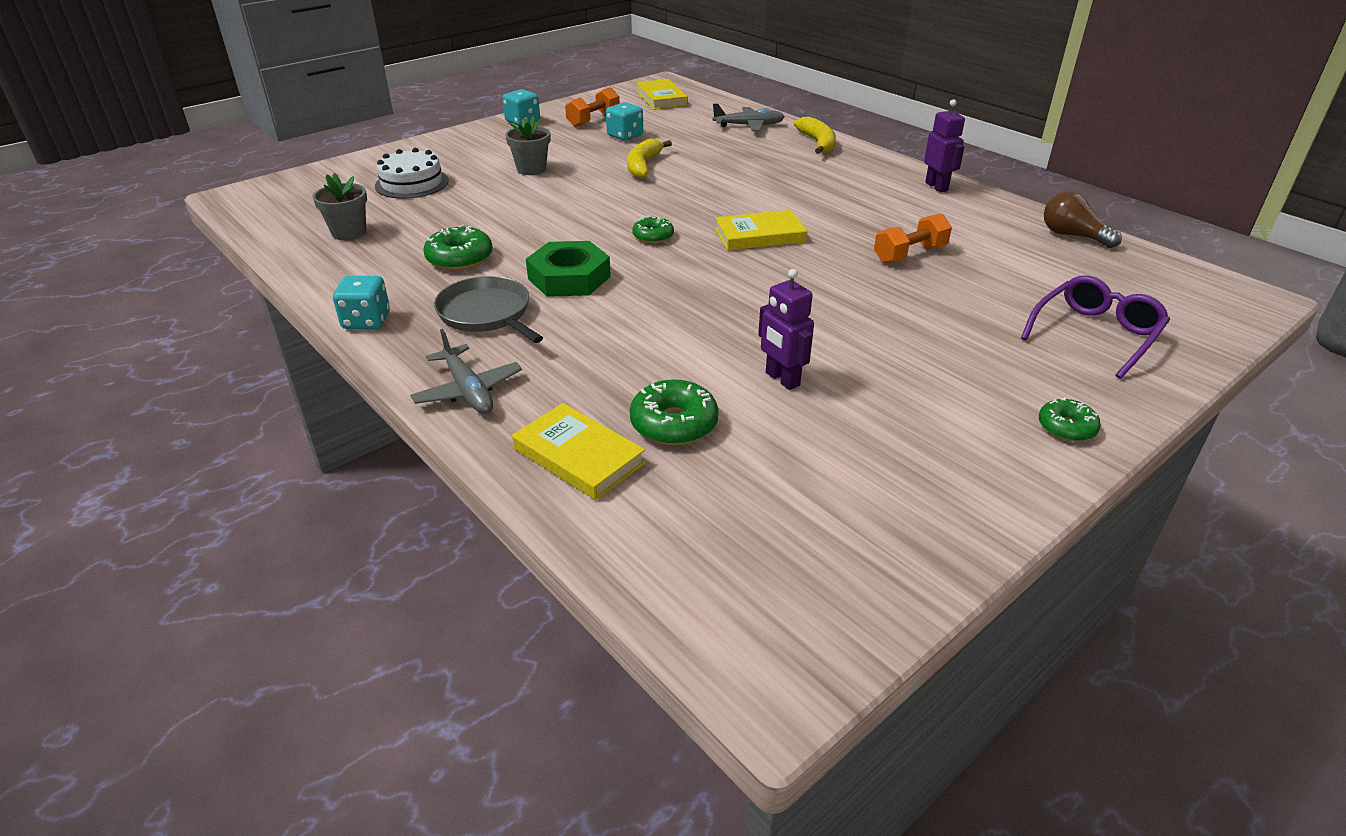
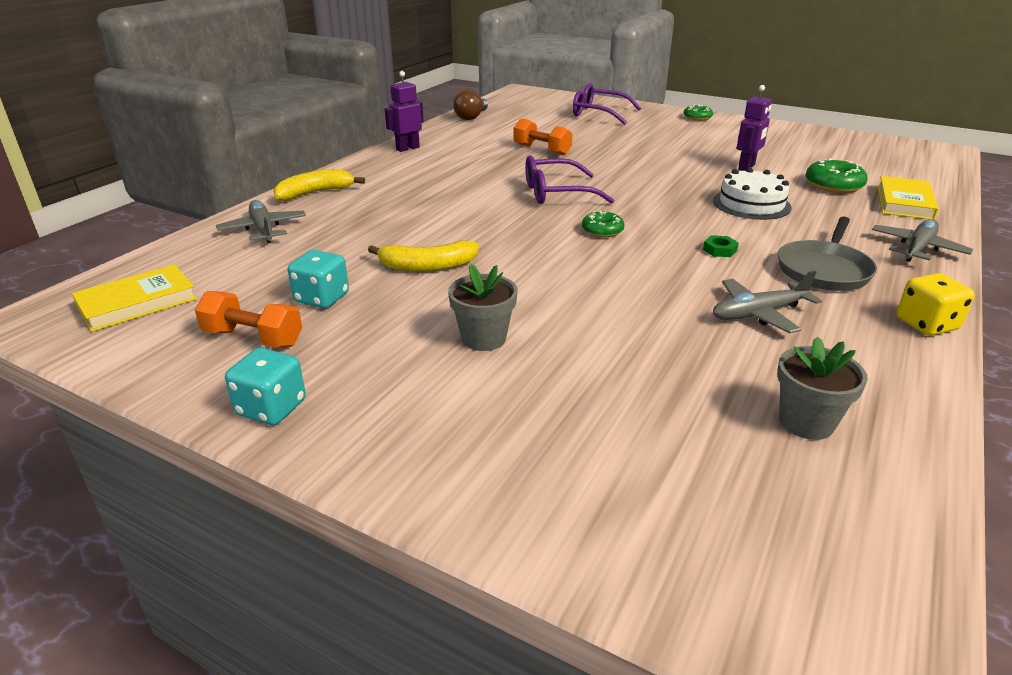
camera: 110 degrees left, 5 degrees down
turquoise dice [333,276,390,329] -> yellow dice [897,273,975,336]
white cake [375,148,449,199] -> white cake moved to [713,168,792,220]
green donut [423,225,493,271] -> grey plane [713,271,822,333]
green nut [526,241,611,297] -> green nut [703,235,739,257], size x0.41
yellow book [715,210,807,251] -> purple glasses [525,155,614,204]

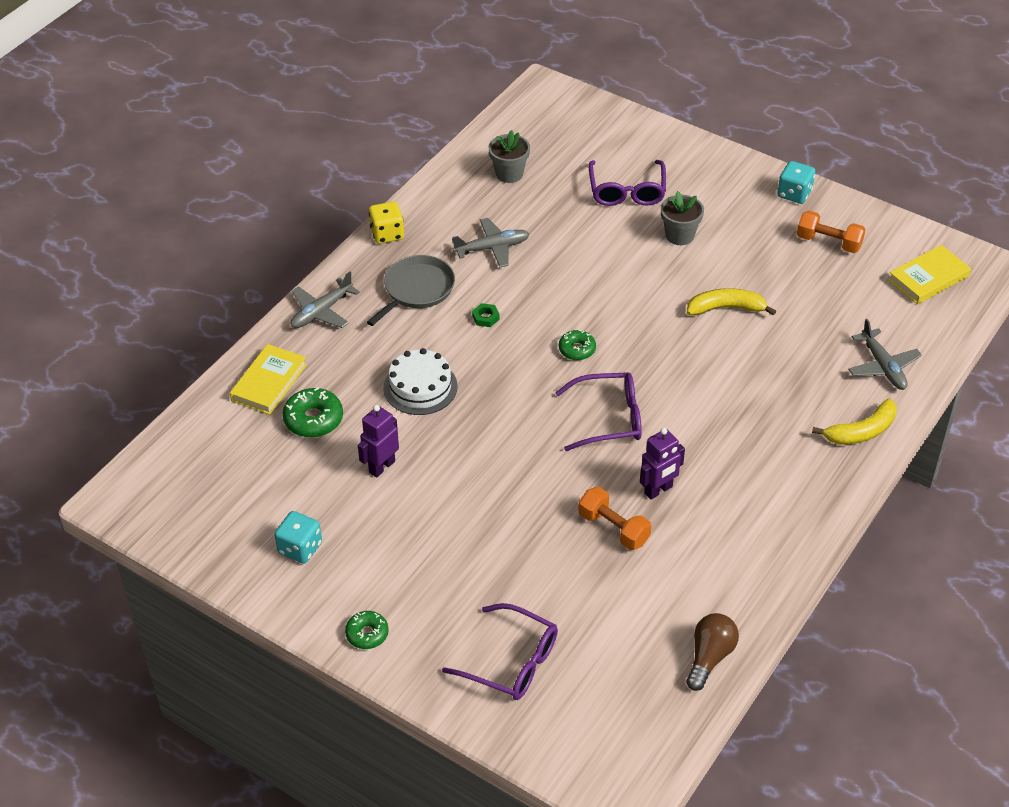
camera: 175 degrees left, 15 degrees up
turquoise dice [288,250,349,308] -> turquoise dice moved to [274,511,322,564]
purple robot [385,71,424,152] -> purple robot moved to [640,428,685,499]
none -> purple glasses [588,160,666,206]

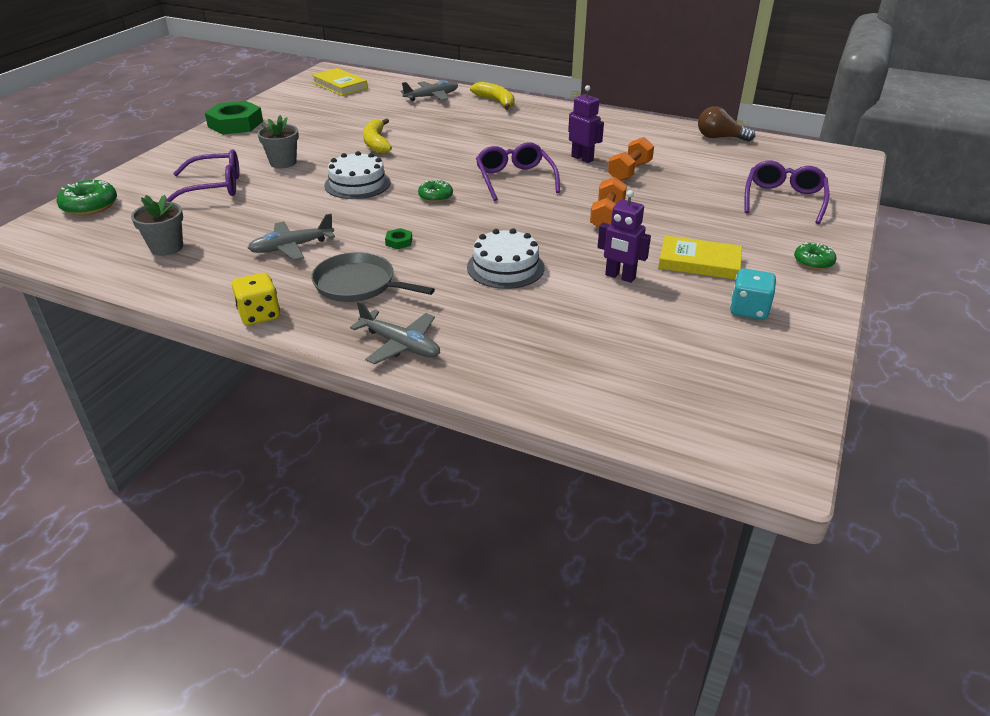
camera: 100 degrees left, 10 degrees down
yellow book [230,344,307,415] -> yellow book moved to [658,235,742,280]
green donut [283,387,343,438] -> green donut moved to [56,180,117,216]
grey plane [452,218,530,267] -> grey plane turned 90 degrees counterclockwise [248,214,335,261]
turquoise dice [777,161,815,204] -> green nut [205,101,263,135]
orange dumbbell [797,210,866,253] -> orange dumbbell moved to [590,177,627,228]
none -> white cake [324,151,390,199]

